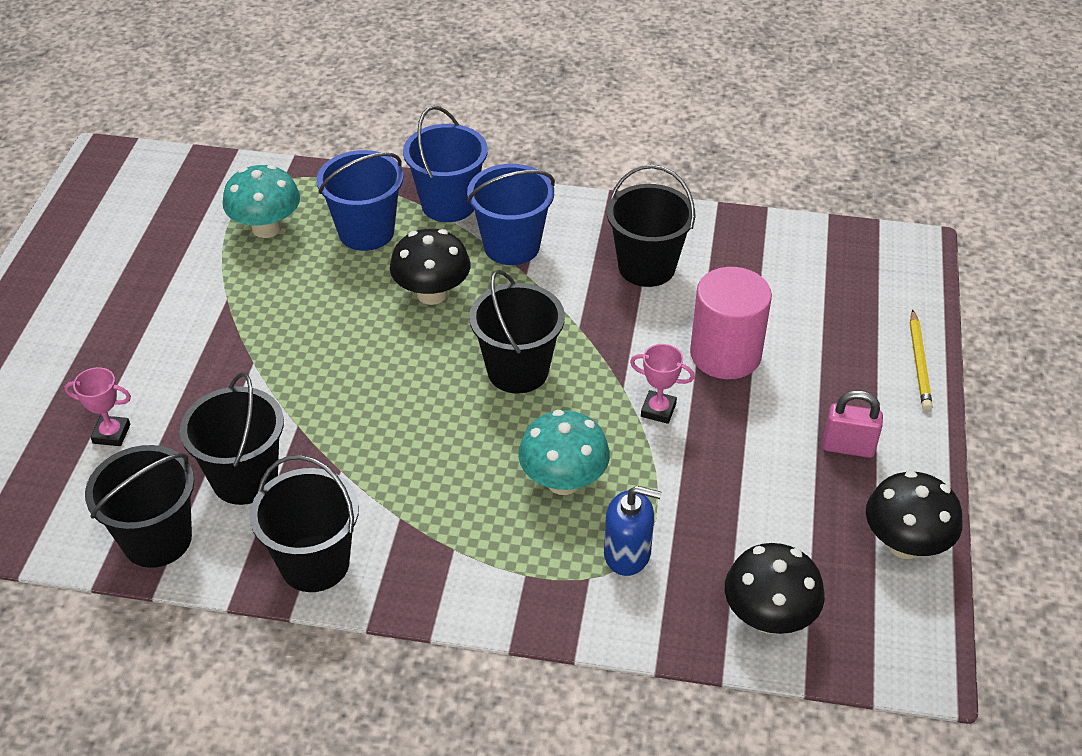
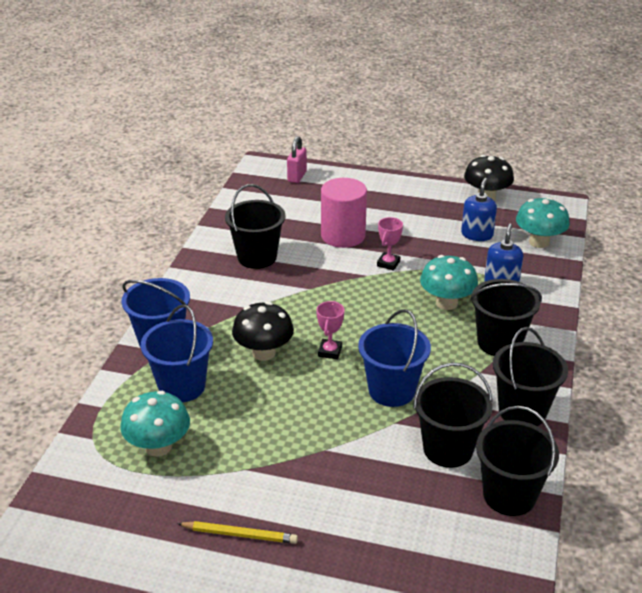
camera: 85 degrees left, 10 degrees down
pink trophy [65,367,131,446] -> pink trophy moved to [316,301,344,359]
blue bucket [467,164,555,265] -> blue bucket moved to [358,309,431,407]
black bucket [469,270,565,394] -> black bucket moved to [470,279,542,356]
black mushroom [725,543,825,634] -> turquoise mushroom [516,197,570,248]
pink padlock [823,390,883,458] -> pink padlock moved to [287,136,307,183]
yellow pencil [910,309,933,411] -> yellow pencil moved to [177,521,298,544]
none -> blue soap dispenser [461,178,497,241]

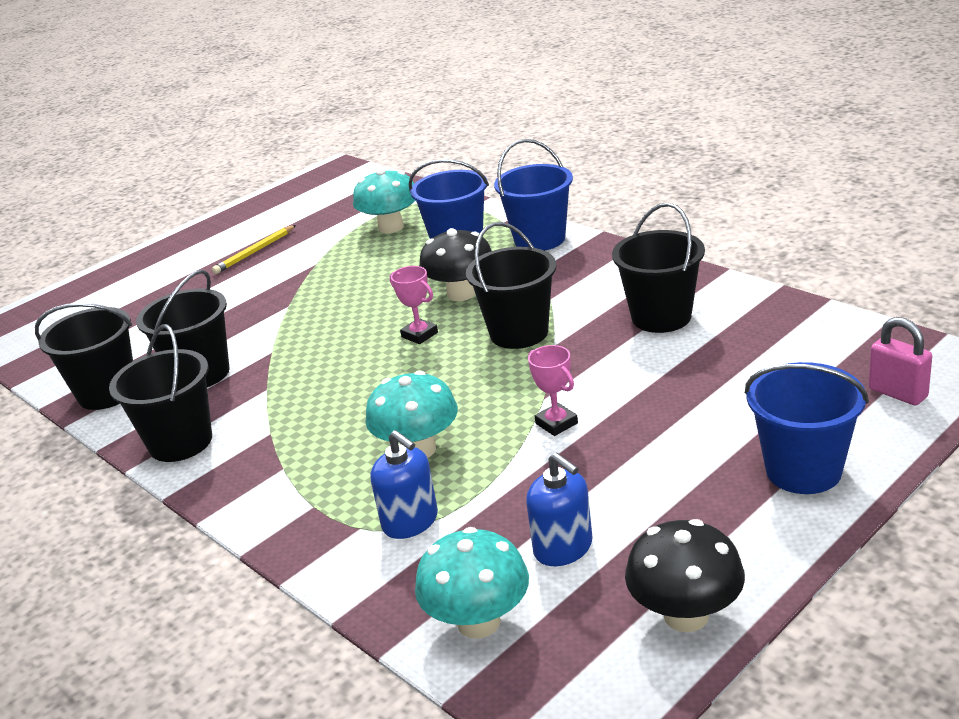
camera: 125 degrees right, 5 degrees down
pink cylinder [321,178,367,248] -> none
blue bucket [358,309,431,407] -> blue bucket moved to [745,362,869,494]
black bucket [470,279,542,356] -> black bucket moved to [466,222,556,349]

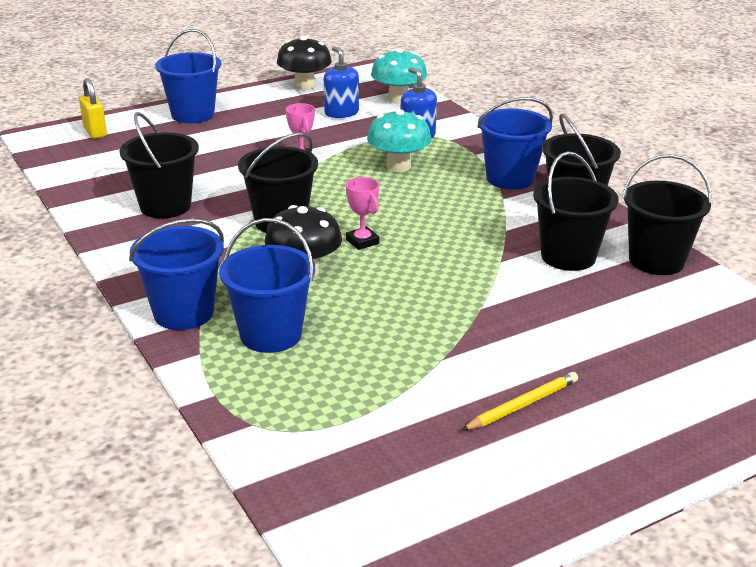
camera: 170 degrees left, 0 degrees up
turquoise mushroom [353,169,416,233] -> none
pink padlock [869,317,932,405] -> yellow padlock [79,78,107,139]
none -> blue bucket [477,97,553,190]

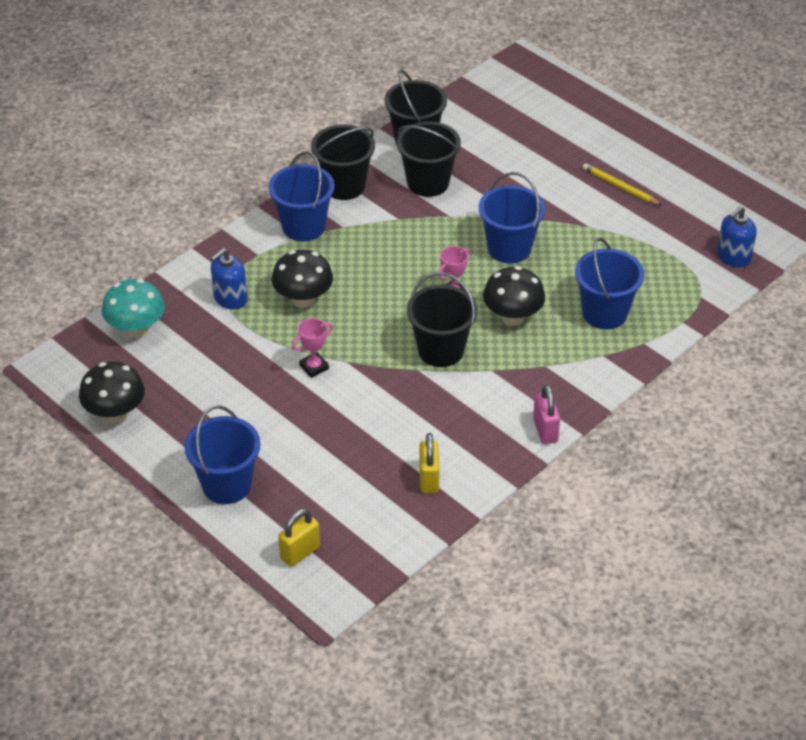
camera: 105 degrees left, 15 degrees up
black bucket [119,112,199,219] -> none
blue bucket [129,218,224,330] -> blue bucket moved to [479,172,545,263]
blue soap dispenser [324,46,359,118] -> blue soap dispenser moved to [717,206,757,267]
turquoise mushroom [367,109,432,172] -> black mushroom [272,250,333,308]
none -> yellow padlock [419,433,440,493]
none -> pink padlock [533,384,560,444]

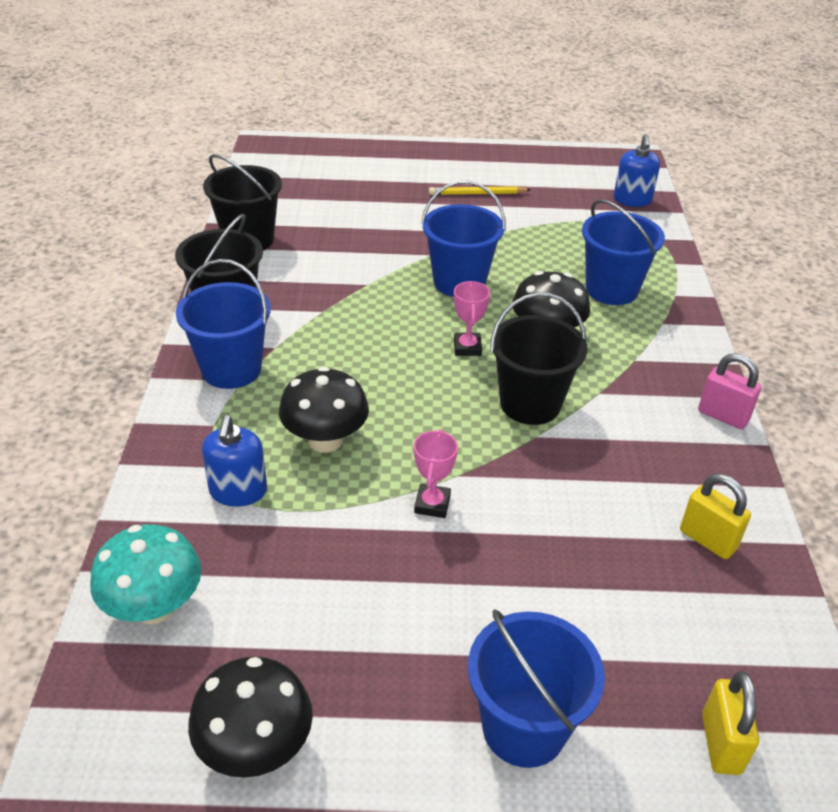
camera: 45 degrees left, 5 degrees down
black bucket [397,121,461,197] -> none

